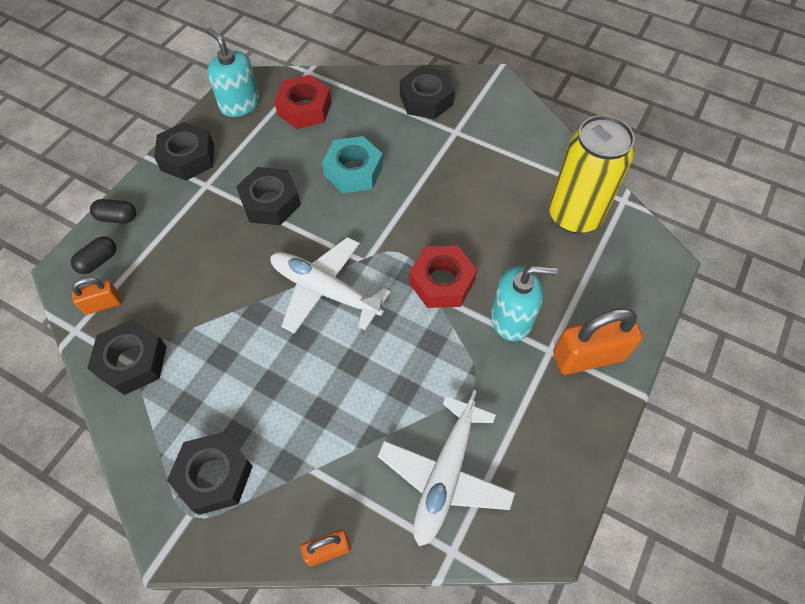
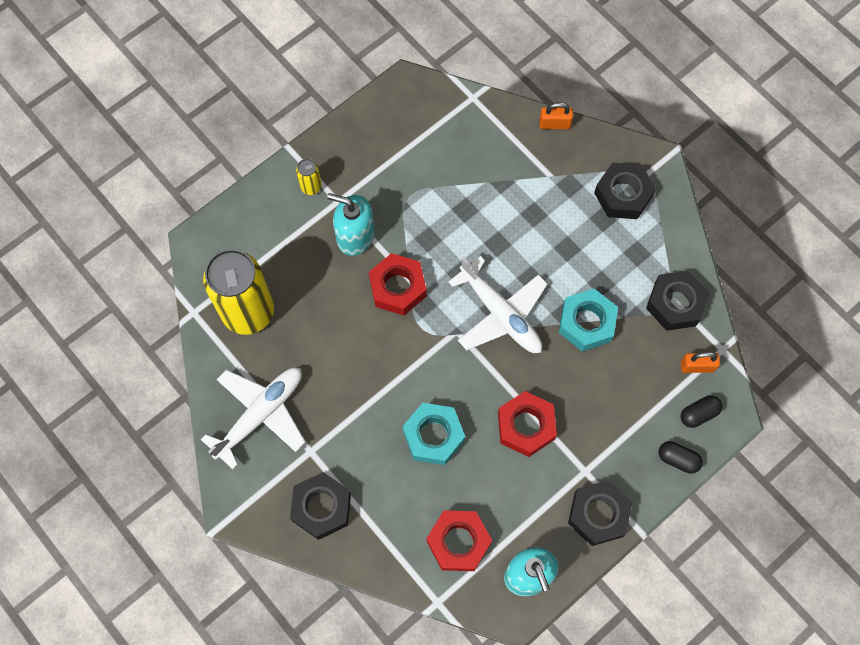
camera: 160 degrees left, 10 degrees up
black nut [236,167,301,225] -> red nut [498,391,557,457]
white plane [378,390,515,546] -> white plane moved to [201,368,305,469]
orange padlock [553,308,643,375] -> yellow can [296,159,322,195]
none -> turquoise nut [559,289,618,352]

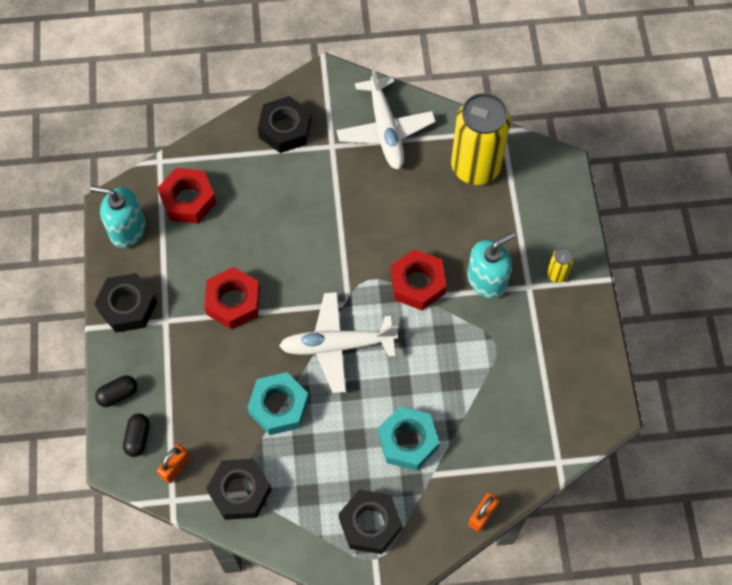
camera: 125 degrees right, 5 degrees down
turquoise nut [403,403,465,465] -> turquoise nut moved to [378,407,439,471]

